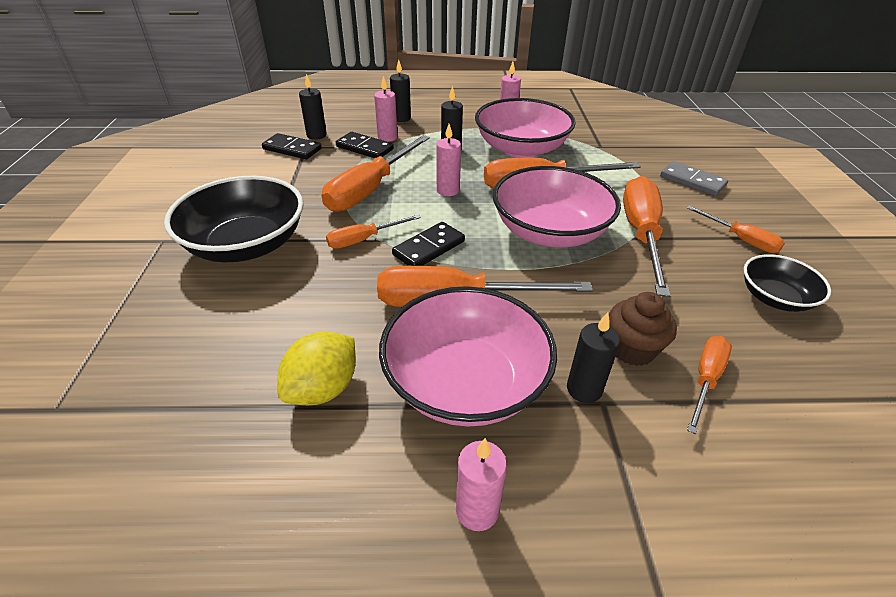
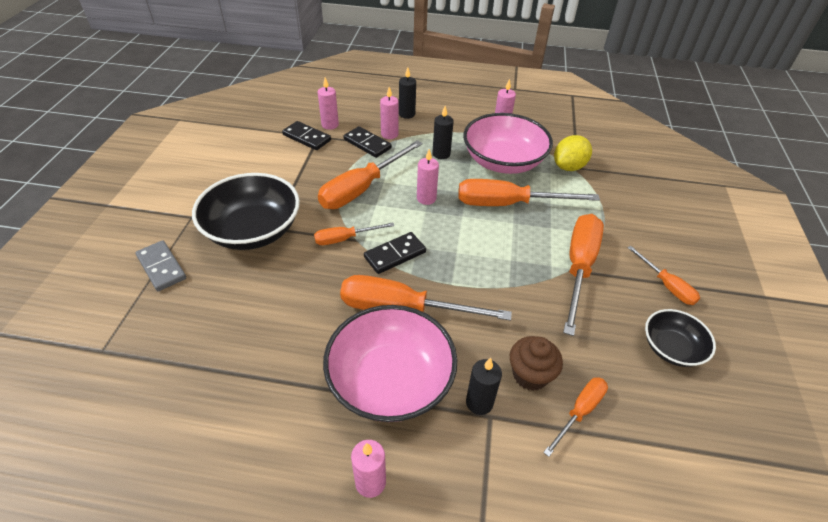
camera: 10 degrees right, 5 degrees up
yellow lemon [277,331,356,405] -> yellow lemon moved to [554,135,592,171]
black candle [299,74,327,140] -> pink candle [318,77,339,130]
pink bowl [492,166,621,247] -> none
grey domino [660,161,728,196] -> grey domino moved to [135,240,186,291]

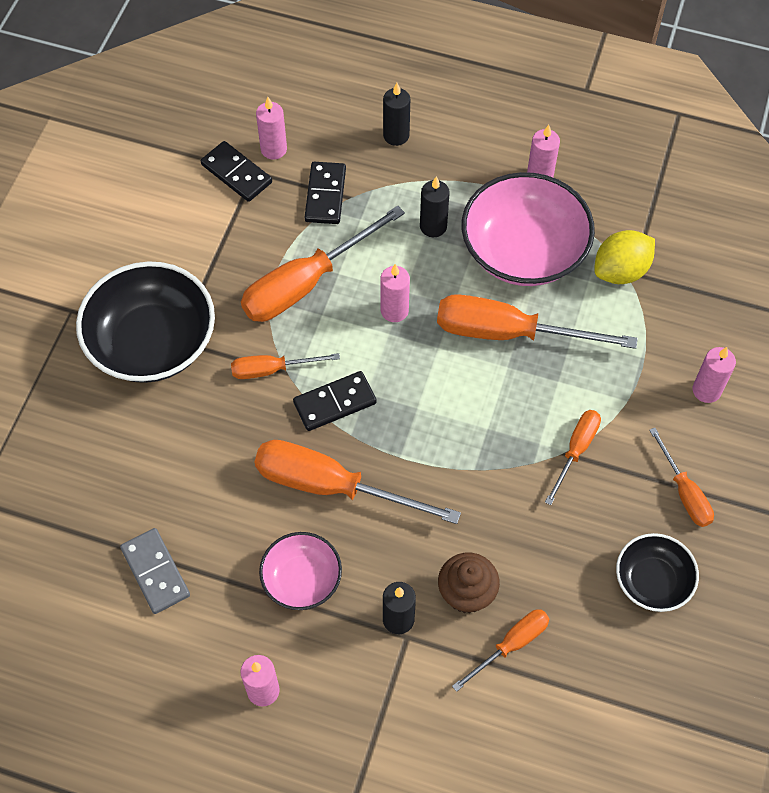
camera: 10 degrees right, 15 degrees up
grey domino [135,240,186,291] -> grey domino moved to [120,528,190,614]
pink bowl [323,305,457,422] -> pink bowl [259,532,342,610], size x0.55
black domino [343,126,392,158] -> black domino turned 45 degrees clockwise [305,162,346,224]
pink candle [380,87,398,139] -> pink candle moved to [693,347,736,403]
orange screwdriver [563,214,604,336] -> orange screwdriver [545,410,601,505], size x0.54

